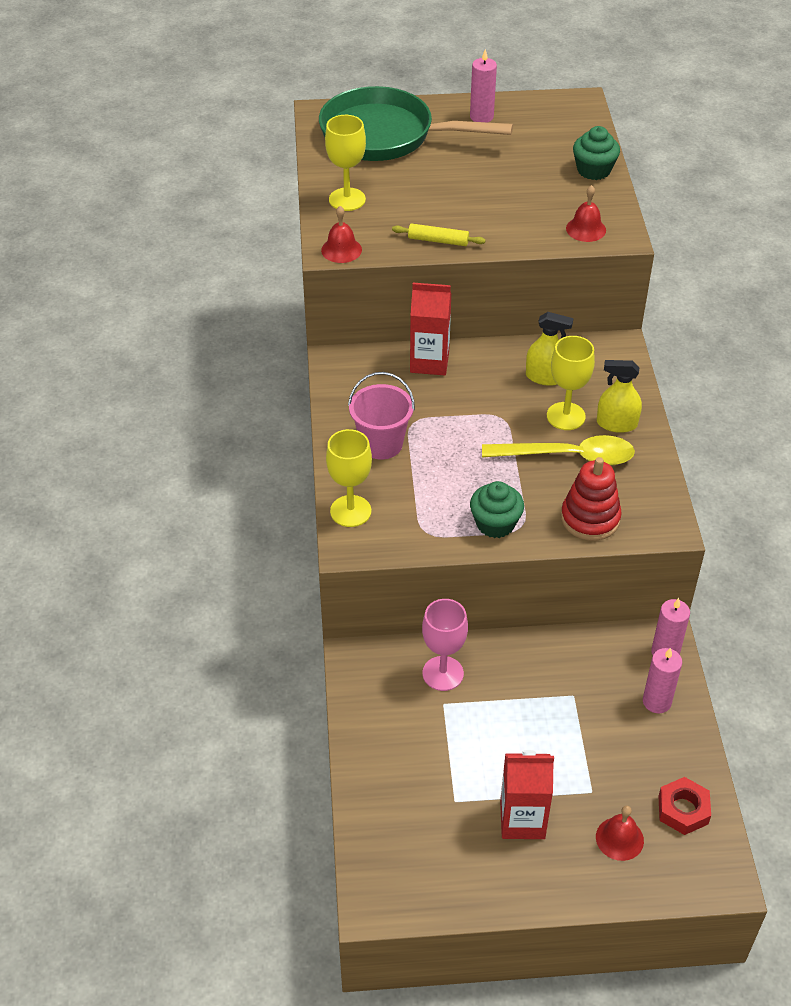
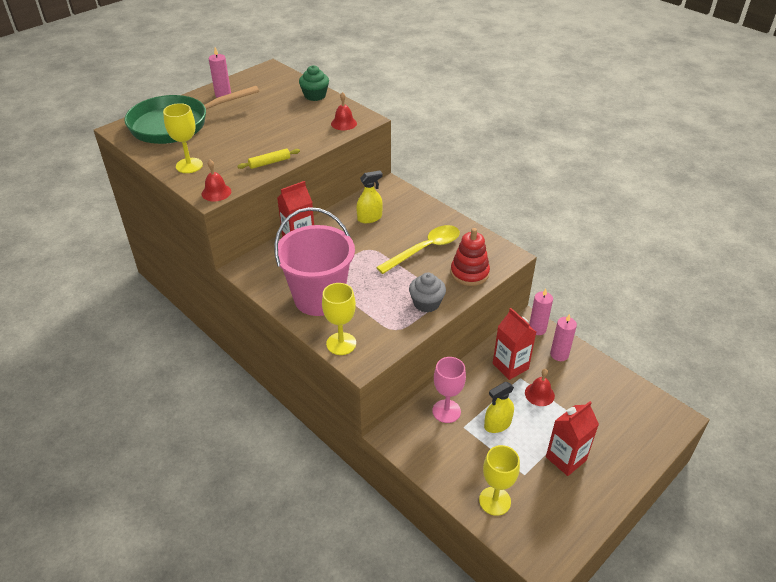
camera: 40 degrees left, 5 degrees down
pink bucket [348,372,415,459] -> pink bucket [274,207,355,316], size x1.68
green cupcake [470,481,524,538] -> grey cupcake [409,273,446,312]
yellow goblet [547,336,595,430] -> yellow goblet moved to [479,445,520,516]
red bell [596,805,644,861] -> red bell moved to [525,369,555,406]
yellow spray bottle [597,360,642,433] -> yellow spray bottle moved to [484,382,514,433]
red nut [658,777,711,835] -> none
none -> red carton [493,308,536,380]

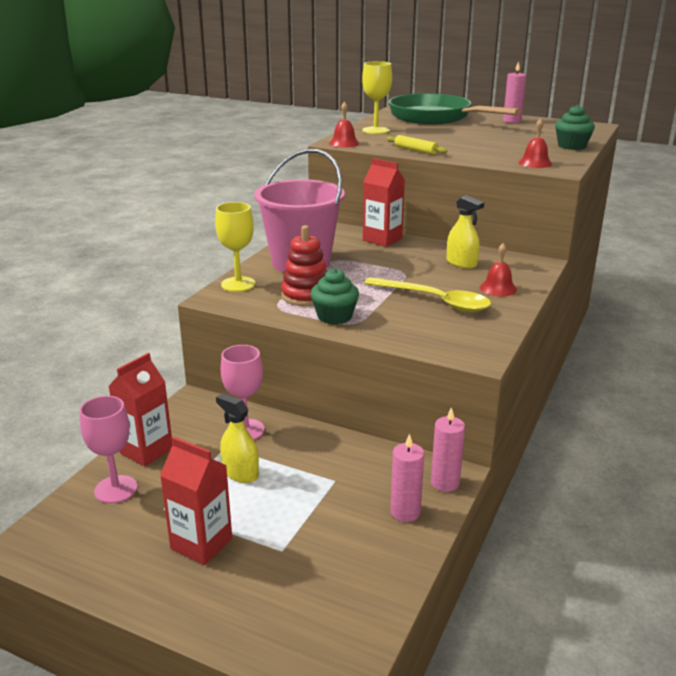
camera: 70 degrees right, 15 degrees down
grey cupcake [409,273,446,312] -> green cupcake [310,269,359,325]
red stacking toy [451,228,490,286] -> red stacking toy moved to [281,225,327,306]
yellow goblet [479,445,520,516] -> pink goblet [80,396,138,504]
red carton [493,308,536,380] -> red carton moved to [108,353,172,467]
red bell [525,369,555,406] -> red bell moved to [480,243,517,296]

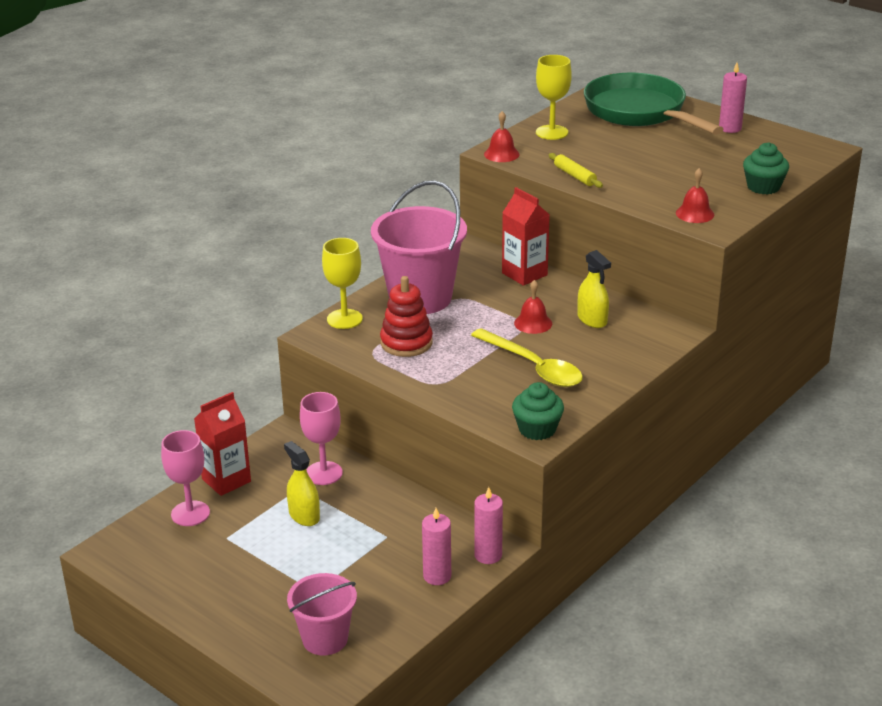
camera: 15 degrees right, 5 degrees up
red carton [160,436,232,565] -> none
green cupcake [310,269,359,325] -> green cupcake moved to [512,382,564,440]
red bell [480,243,517,296] -> red bell moved to [514,280,552,334]
none -> pink bucket [287,573,357,656]

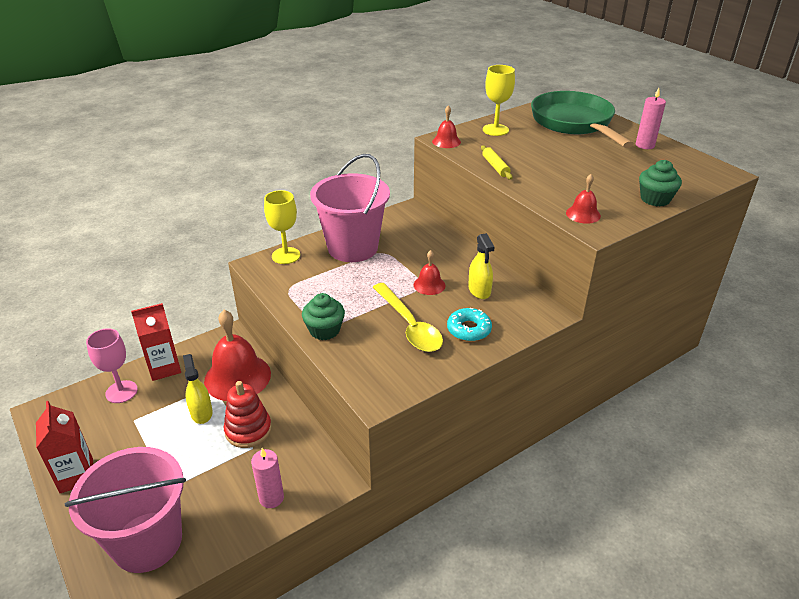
camera: 15 degrees right, 5 degrees up
pink bucket [287,573,357,656] -> pink bucket [65,447,186,573], size x1.68
pink goblet [300,392,343,485] -> red bell [204,310,271,401]
red stacking toy [380,276,433,357] -> red stacking toy moved to [224,381,272,448]
pink candle [474,487,503,564] -> none
red carton [502,187,550,286] -> red carton moved to [36,401,93,493]
green cupcake [512,382,564,440] -> green cupcake moved to [302,293,345,340]
none -> turquoise donut [447,308,492,341]

